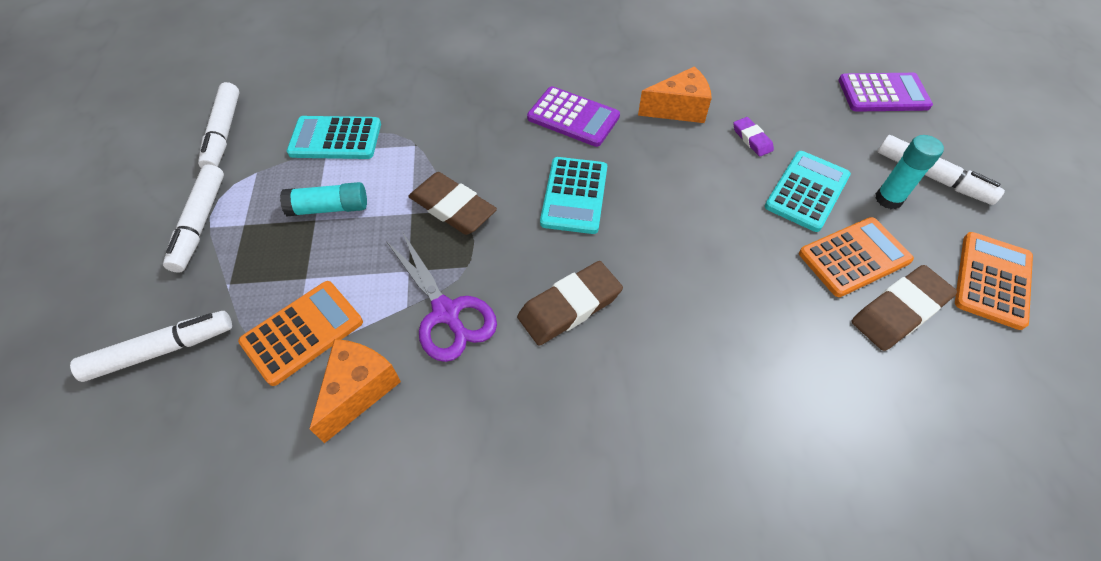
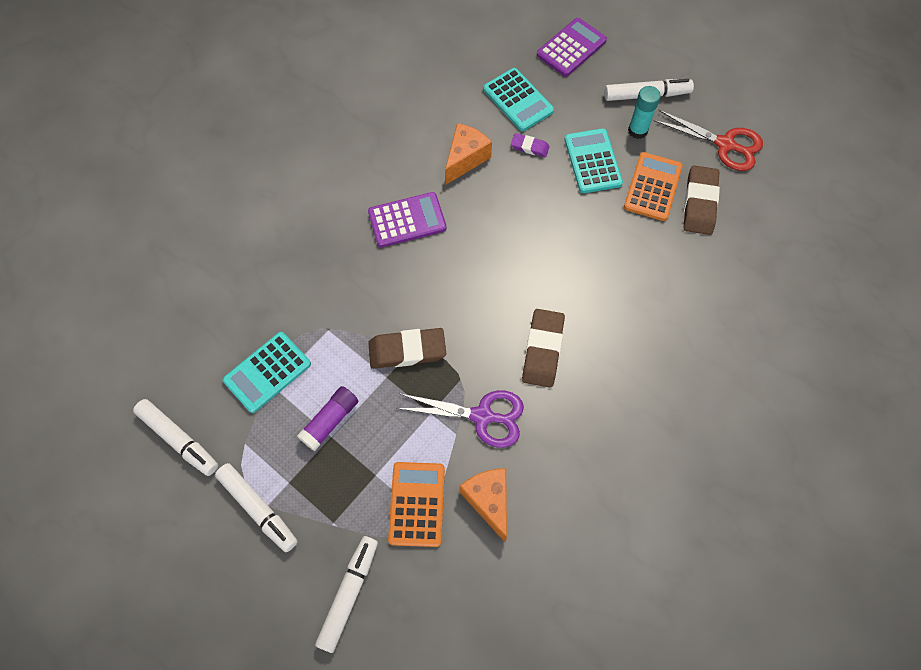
camera: 45 degrees left, 10 degrees up
turquoise glue stick [280,182,367,216] -> purple glue stick [297,386,358,451]
turquoise calculator [540,157,607,234] -> turquoise calculator moved to [483,68,554,131]
orange calculator [955,232,1033,330] -> red scissors [653,110,763,171]

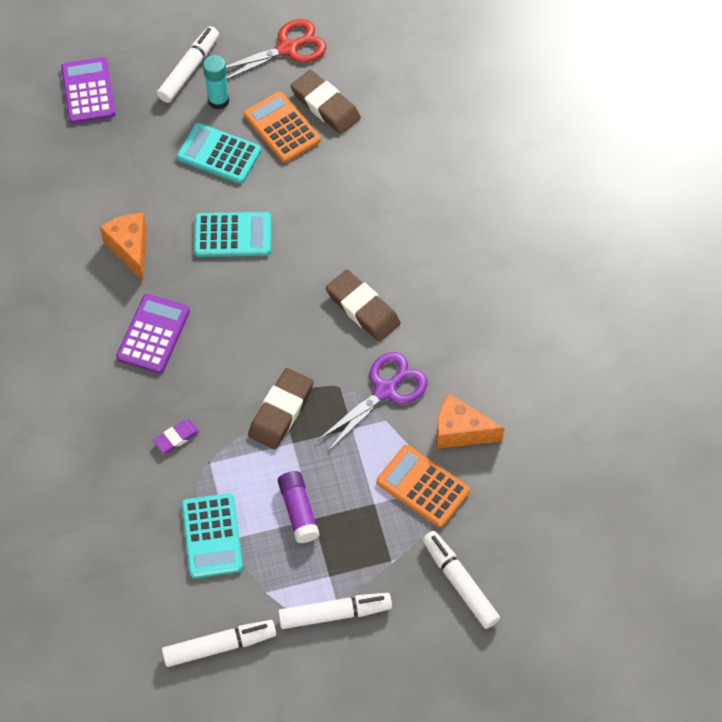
camera: 55 degrees left, 5 degrees down
turquoise calculator [483,68,554,131] -> turquoise calculator moved to [194,212,271,257]
purple eraser [511,133,550,157] -> purple eraser moved to [153,420,199,453]

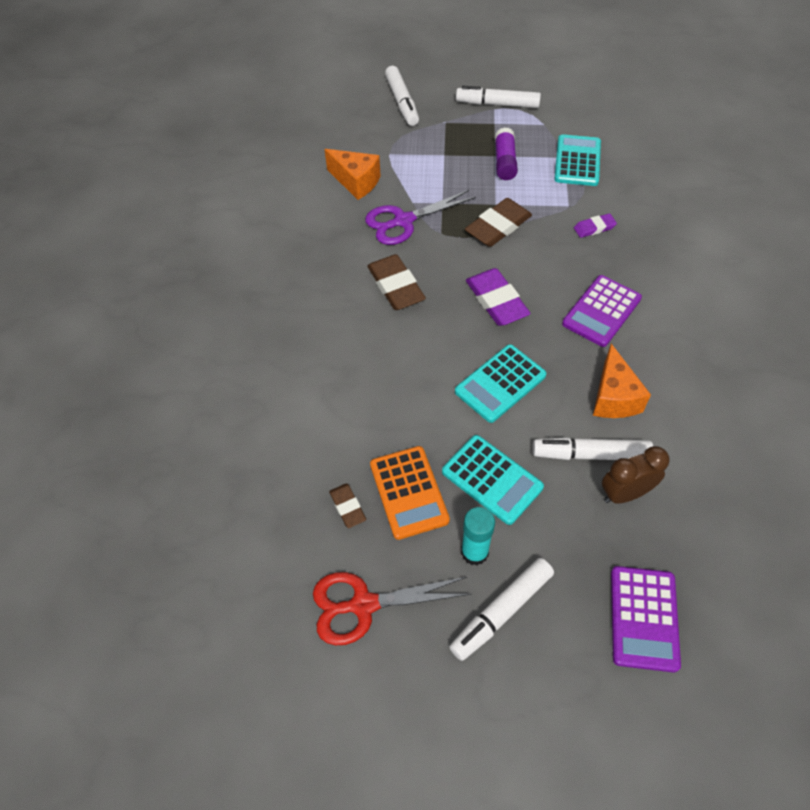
camera: 160 degrees left, 5 degrees down
white marker [162,620,276,667] -> white marker moved to [533,437,653,460]
turquoise calculator [194,212,271,257] -> turquoise calculator turned 60 degrees counterclockwise [455,344,546,423]
brown eraser [291,70,361,134] -> brown eraser [329,483,366,528], size x0.55
orange calculator [377,445,470,528] -> none
none -> purple eraser [466,268,531,326]
none -> brown clock [602,446,670,504]

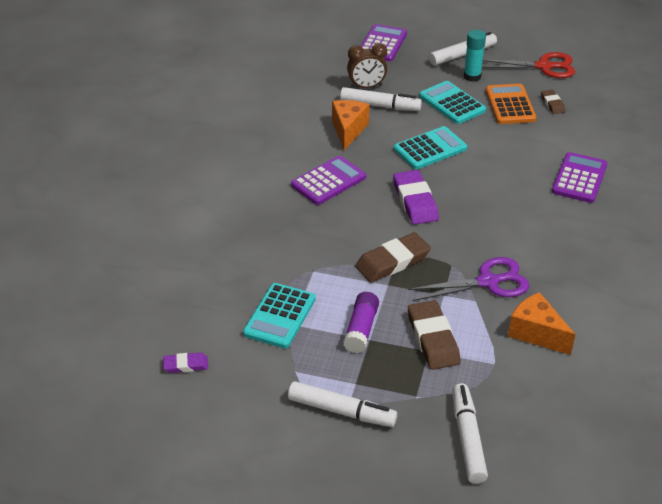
camera: 170 degrees left, 15 degrees down
brown eraser [367,254,426,310] -> brown eraser moved to [408,300,461,370]
purple eraser [574,213,617,238] -> purple eraser moved to [163,352,208,373]
none -> purple calculator [552,152,607,203]

